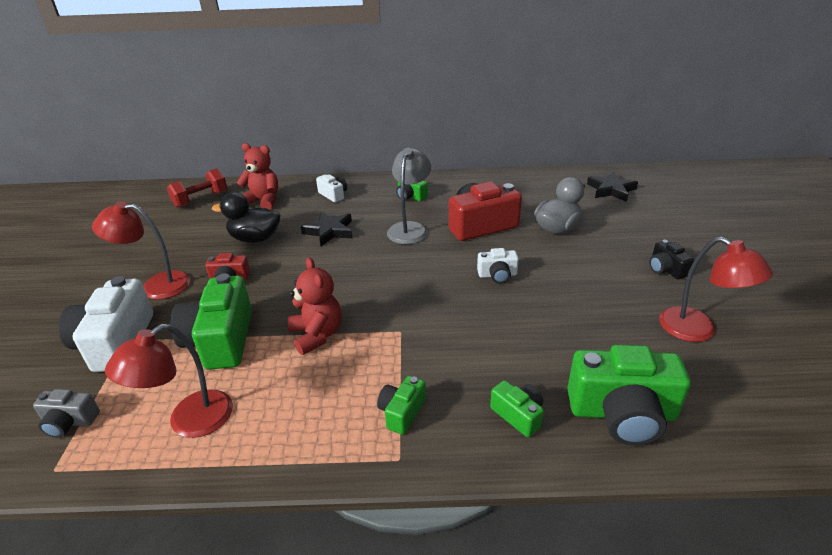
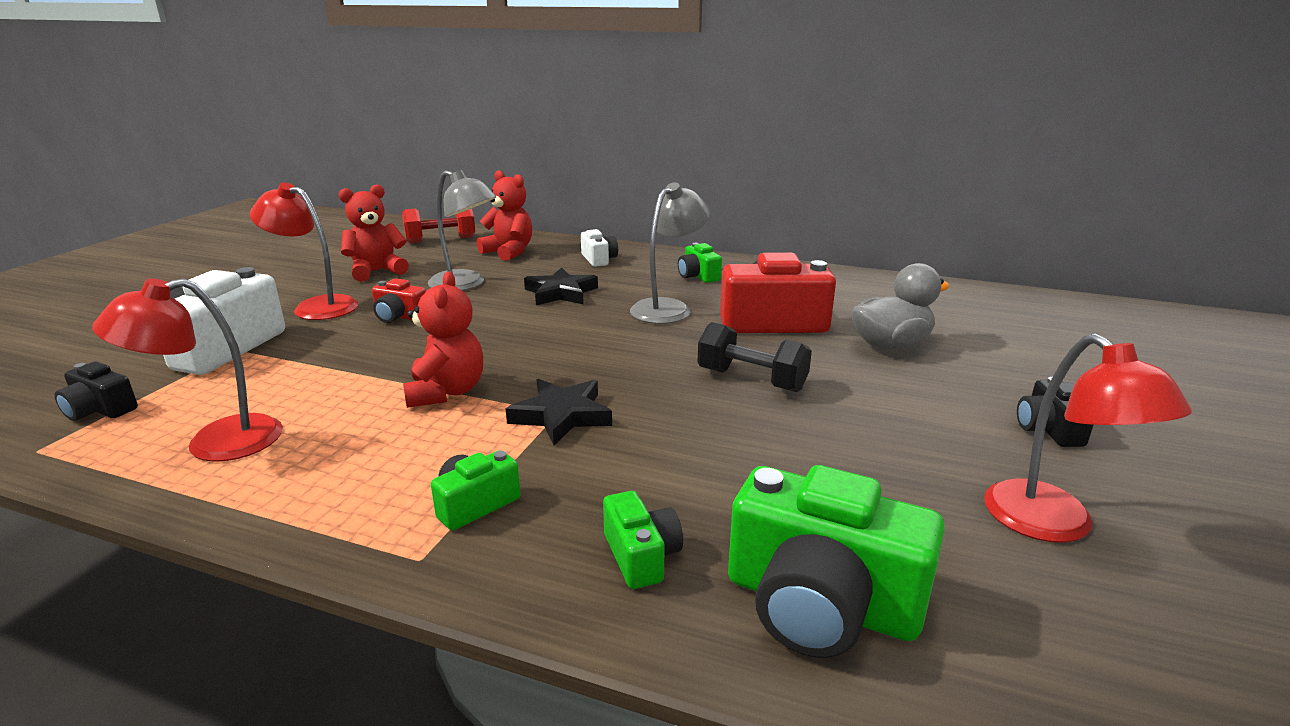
camera: 20 degrees right, 10 degrees down
grey camera [33,389,100,438] -> black camera [54,361,138,421]
green camera [171,273,252,370] -> none
black duck [212,192,281,243] -> grey lamp [428,170,496,291]
white camera [477,248,519,284] -> black dumbbell [698,322,812,392]
black star [587,172,638,202] -> black star moved to [506,379,612,445]
none -> red teddy bear [339,184,409,282]

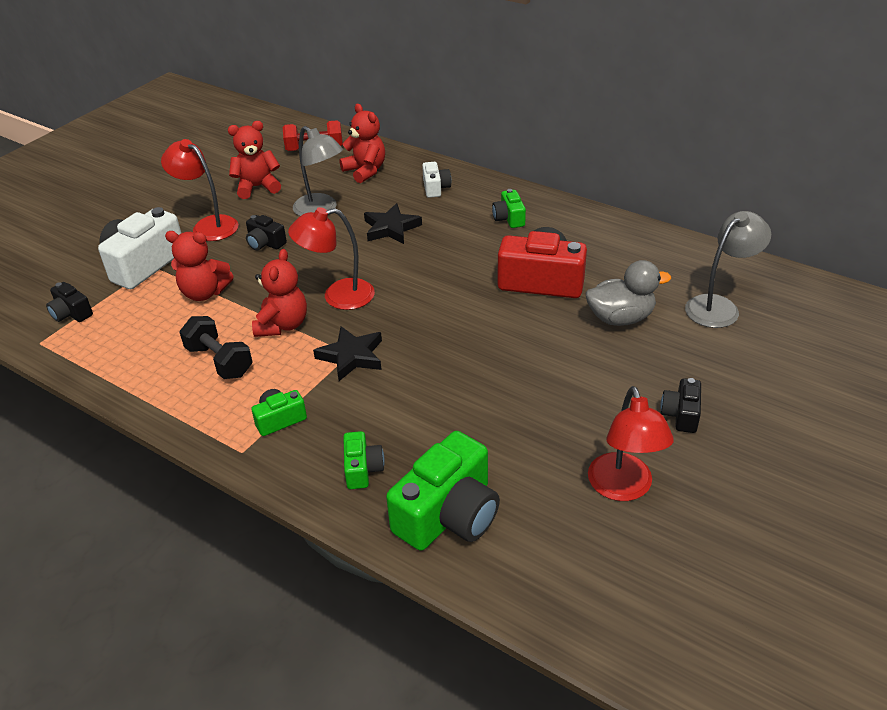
camera: 15 degrees right, 15 degrees up
red lamp [92,278,283,462] -> red lamp moved to [288,207,375,310]
red camera [372,278,426,323] -> black camera [246,215,287,251]
grey lamp [630,182,710,324] -> grey lamp moved to [685,211,771,328]
black dumbbell [698,322,812,392] -> black dumbbell moved to [179,316,253,379]
green camera [728,465,945,658] -> green camera turned 90 degrees counterclockwise [386,431,500,551]
none -> red teddy bear [165,231,234,301]

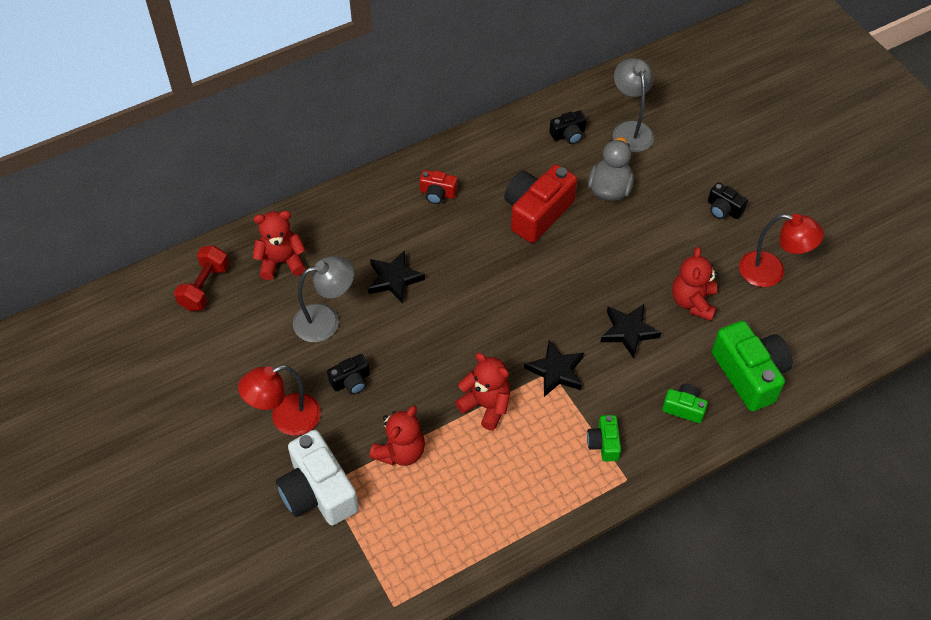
camera: 65 degrees left, 15 degrees up
black camera [46,282,93,322] -> black camera moved to [549,110,587,144]
black dumbbell [179,316,253,379] -> none
red teddy bear [228,121,281,199] -> red teddy bear moved to [672,247,718,321]
red lamp [288,207,375,310] -> none
white camera [422,162,451,198] -> none
green camera [492,189,526,228] -> red camera [420,170,458,204]
none -> black star [601,304,661,358]

